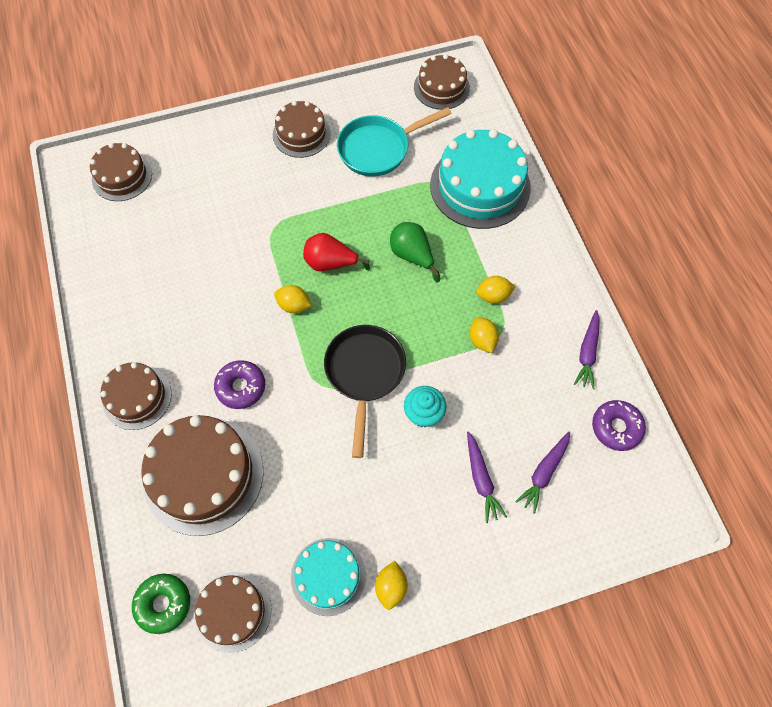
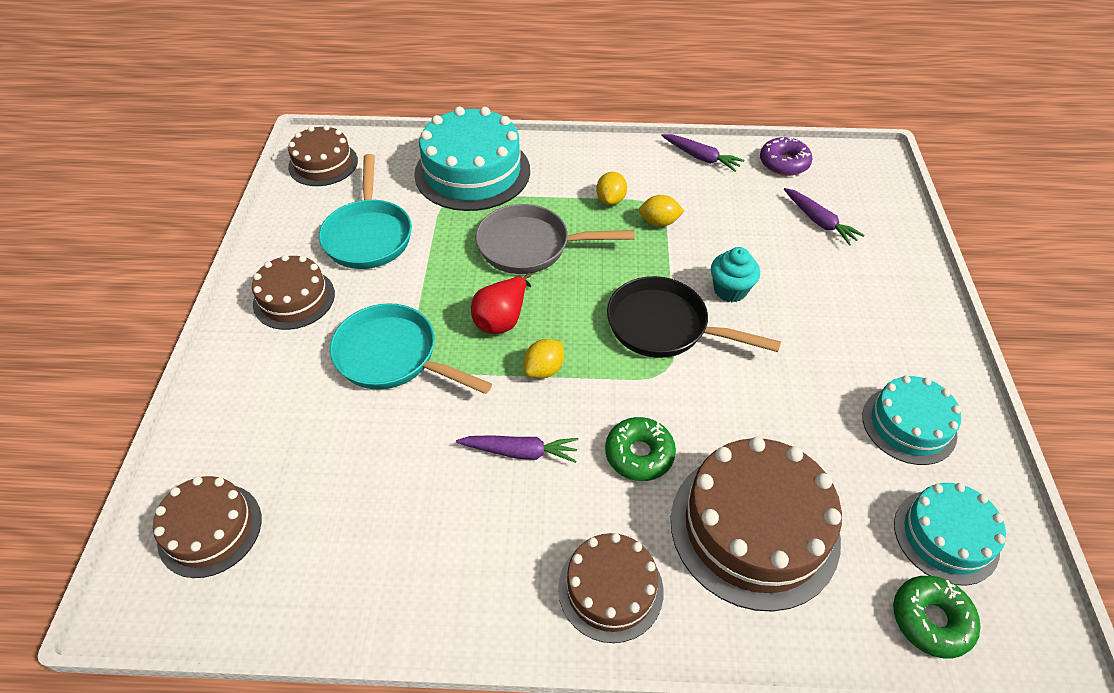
camera: 70 degrees left, 15 degrees down
brown cake [194,572,272,653] -> turquoise cake [894,483,1006,585]
purple donut [214,360,265,409] -> green donut [605,417,676,481]
yellow lemon [375,561,408,610] -> none
green pear [390,222,440,282] -> grey pan [476,204,634,274]
purple carrot [467,431,507,523] -> purple carrot moved to [456,435,578,463]
none -> turquoise pan [330,303,492,394]

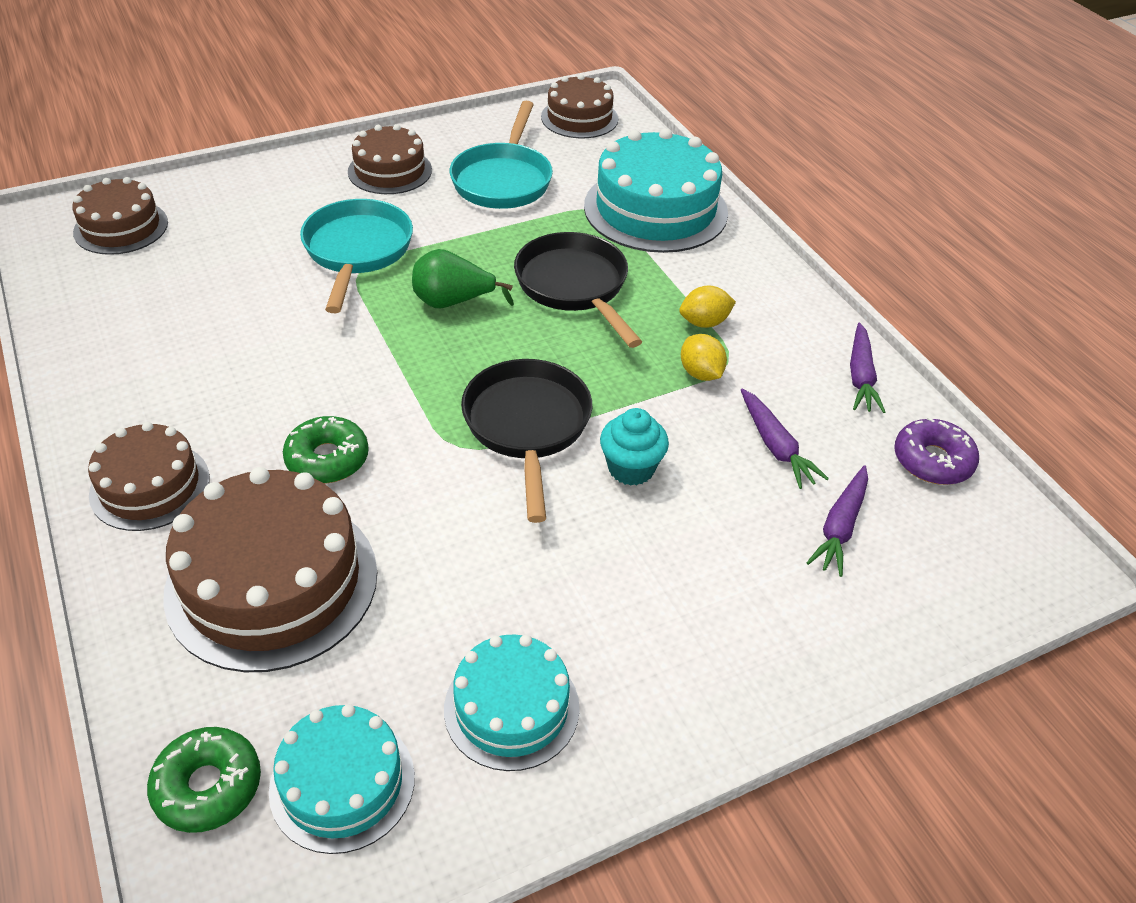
camera: 60 degrees right, 5 degrees down
turquoise pan [319,154,412,269] -> turquoise pan turned 45 degrees counterclockwise [450,101,553,209]
purple carrot [456,435,578,463] -> purple carrot moved to [741,389,829,489]
red pear [471,273,531,334] -> green pear [412,249,514,308]
grey pan [476,204,634,274] -> black pan [514,232,642,348]
yellow lemon [524,339,564,379] -> none

